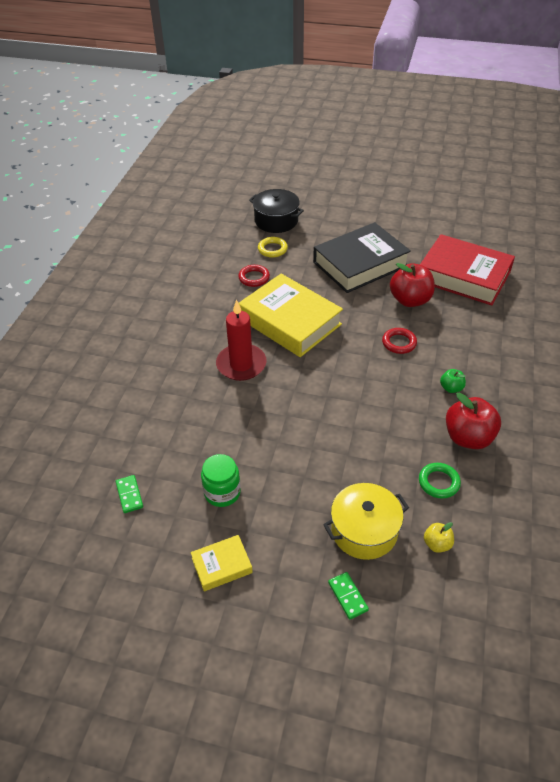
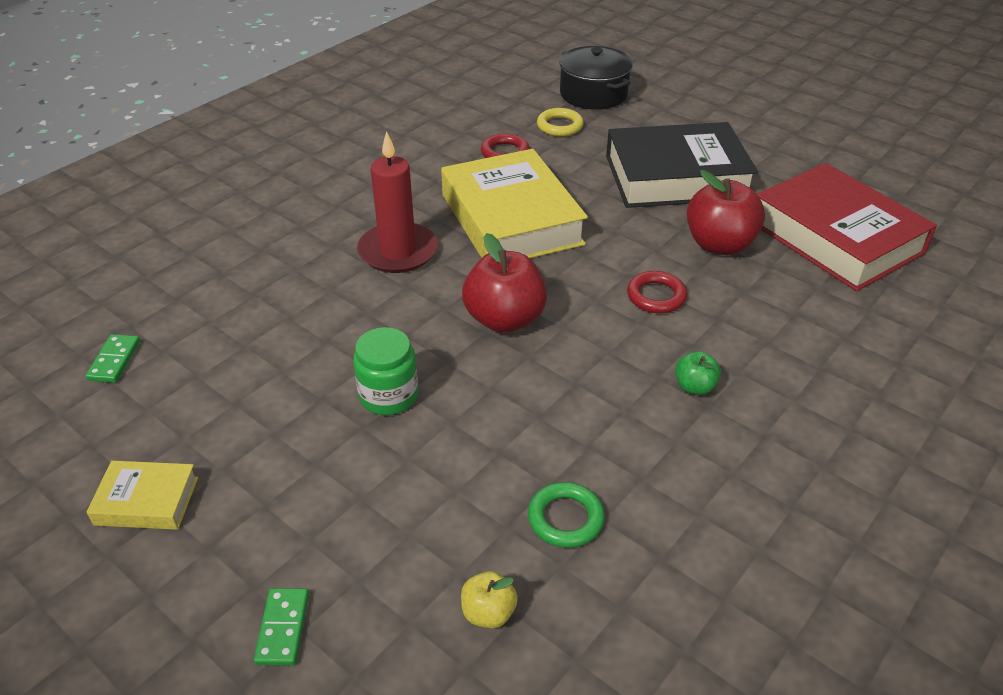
camera: 25 degrees right, 5 degrees down
green jar [201,454,241,507] -> green jar moved to [353,327,418,415]
yellow pot [323,483,409,560] -> none
red apple [446,393,501,449] -> red apple moved to [462,233,547,333]

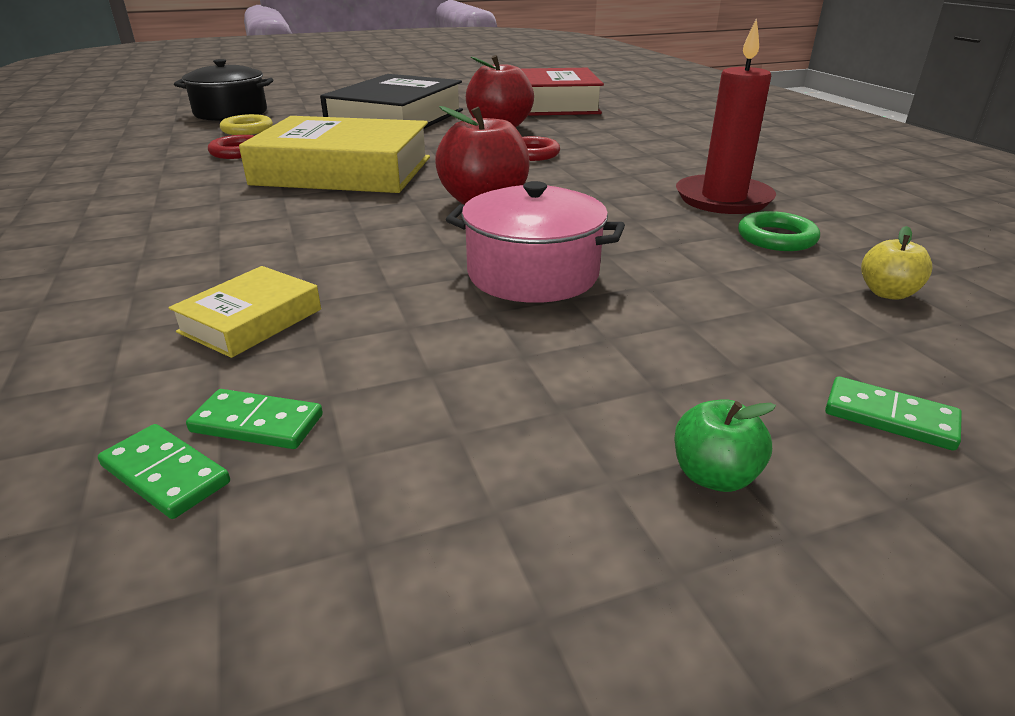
camera: 60 degrees left, 10 degrees down
yellow book [87,461,198,530] -> yellow book moved to [168,266,321,358]
green jar [353,327,418,415] -> pink pot [446,181,625,303]
red candle [357,131,438,273] -> red candle moved to [676,18,776,214]
green apple [675,351,721,395] -> green apple moved to [674,399,776,492]
none -> green domino [186,389,323,449]

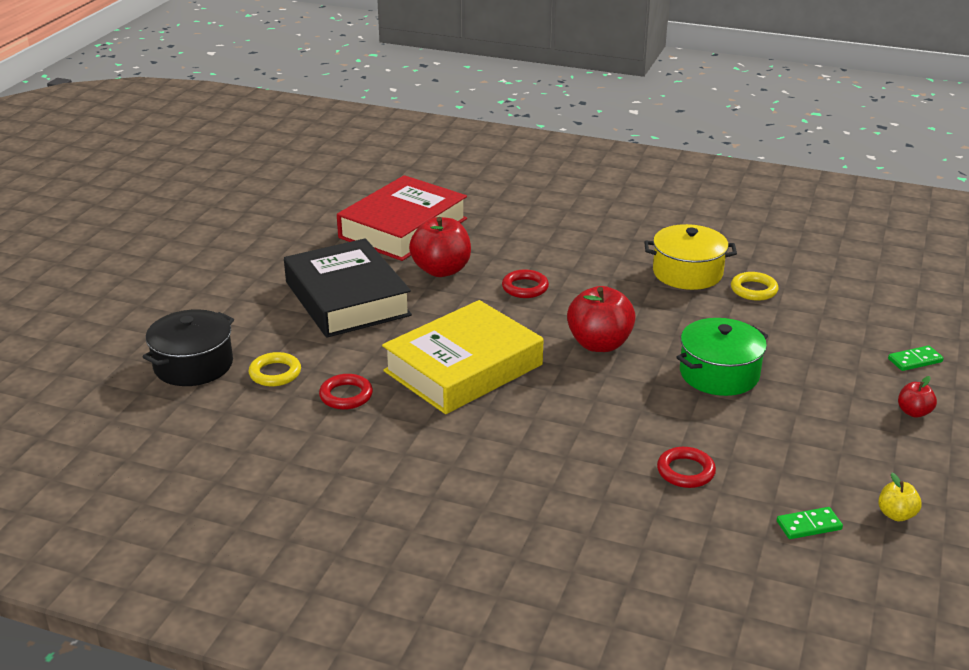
camera: 50 degrees left, 0 degrees up
yellow book [168,266,321,358] -> red ring [657,447,716,488]
green domino [186,389,323,449] -> none
pink pot [446,181,625,303] -> green pot [676,318,768,396]
green apple [674,399,776,492] -> red apple [898,376,937,418]
red candle [676,18,776,214] -> yellow pot [644,224,737,290]
green ring [738,211,820,251] -> yellow ring [731,272,778,301]
yellow apple [861,226,933,300] -> yellow apple moved to [878,473,922,521]

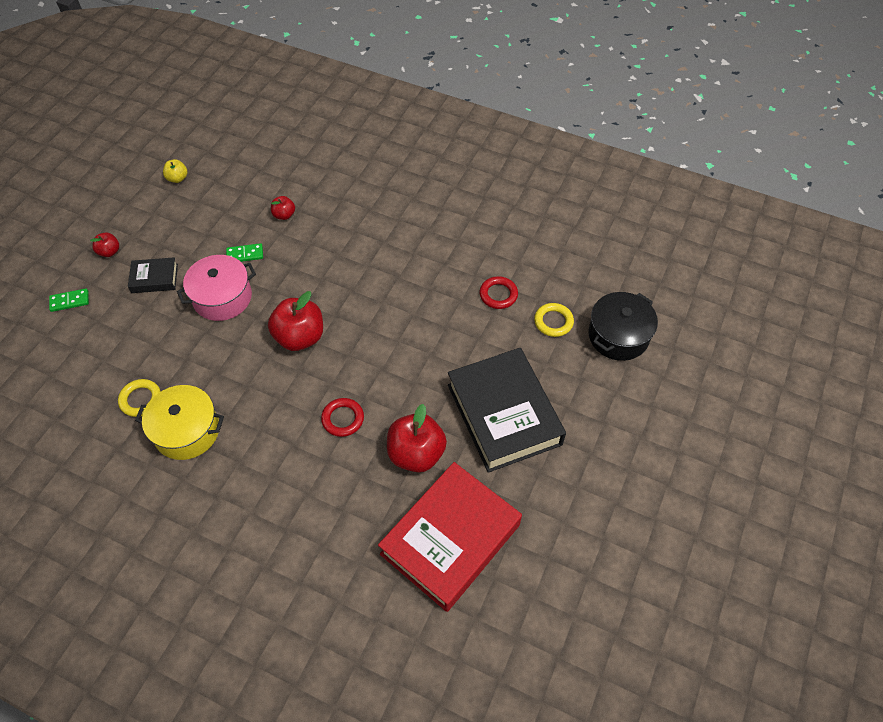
camera: 175 degrees left, 25 degrees up
yellow book [382,300,543,414] -> none
red ring [657,447,716,488] -> red apple [271,196,295,220]
green pot [676,318,768,396] -> pink pot [177,255,256,321]
green domino [777,507,843,539] -> green domino moved to [226,243,263,262]
none -> black book [128,257,178,293]

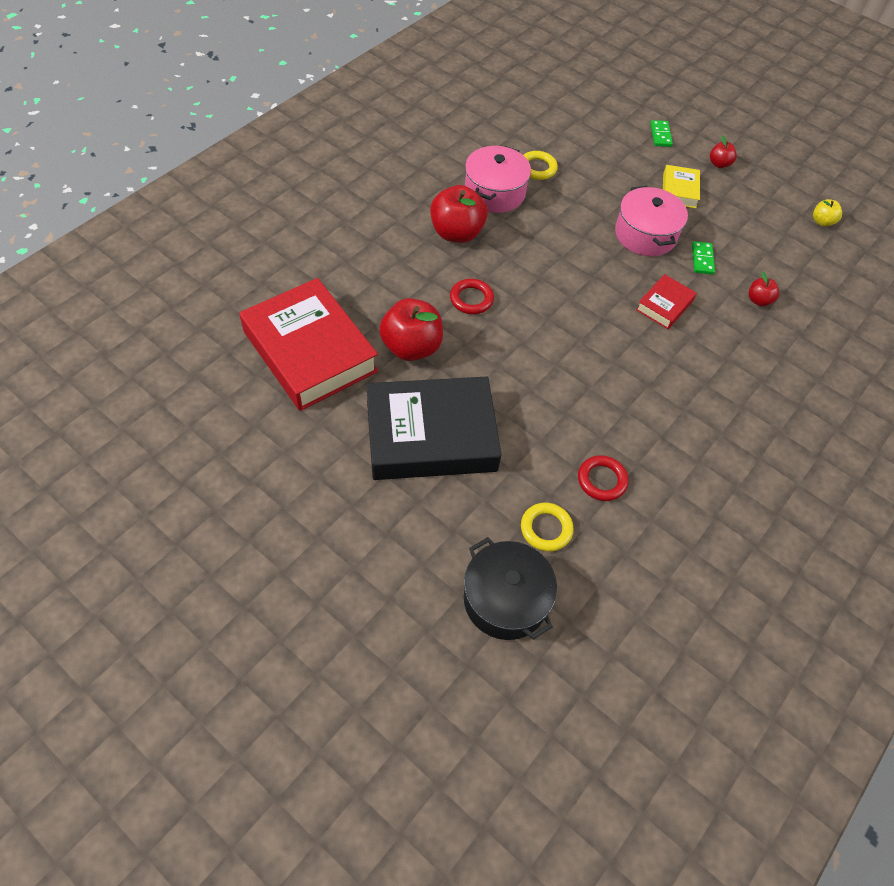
camera: 100 degrees right, 0 degrees up
black book [128,257,178,293] -> yellow book [663,165,700,208]
yellow pot [135,385,224,460] -> pink pot [465,146,531,213]
red apple [268,291,323,351] -> red apple moved to [430,185,488,243]
none -> red book [636,274,697,329]

